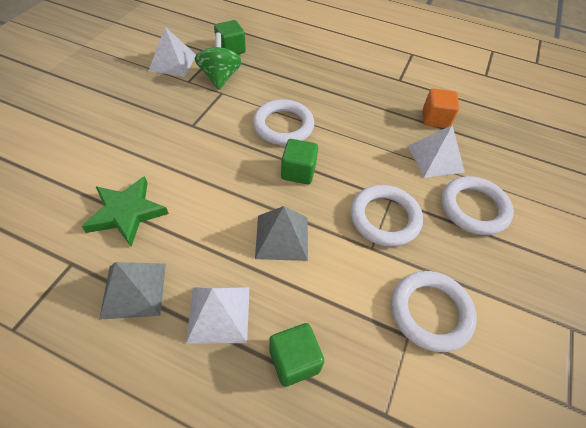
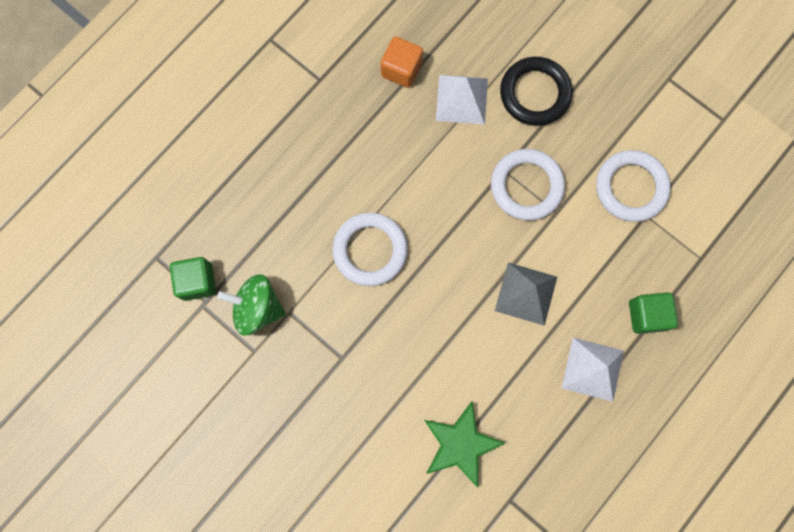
camera: 70 degrees left, 25 degrees up
grey pyramid [99,262,166,320] -> none
white pyramid [149,27,196,77] -> none
green cube [281,139,318,184] -> none
white ring [441,176,514,235] -> black ring [500,57,573,126]

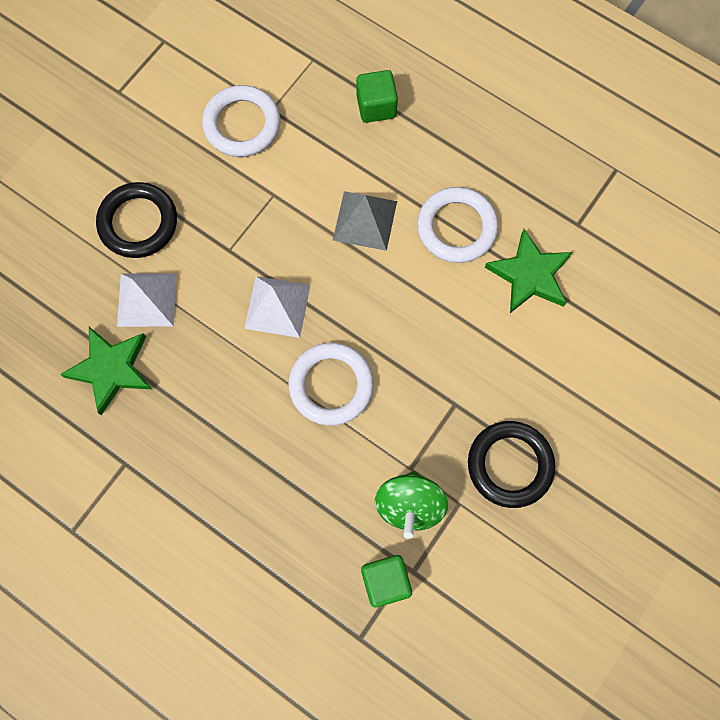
camera: 95 degrees left, 5 degrees down
orange cube [380,36,423,88] -> green star [60,327,152,415]
white ring [491,149,565,220] -> white ring moved to [417,187,498,263]
white pyramid [562,337,624,402] -> white pyramid moved to [244,276,310,338]
none -> black ring [468,421,555,508]

